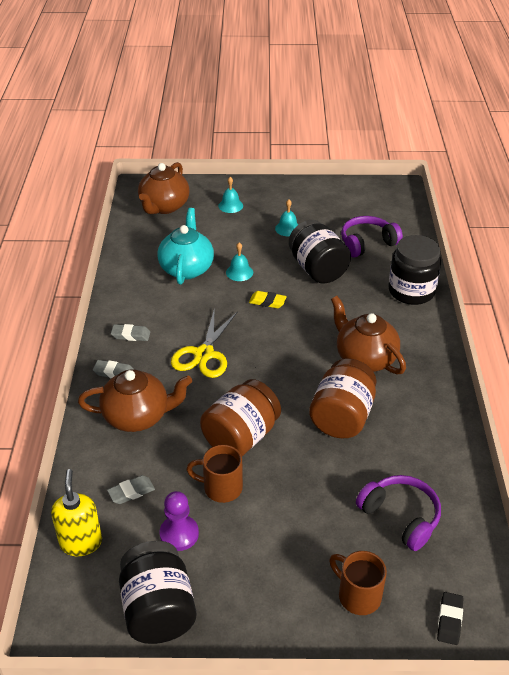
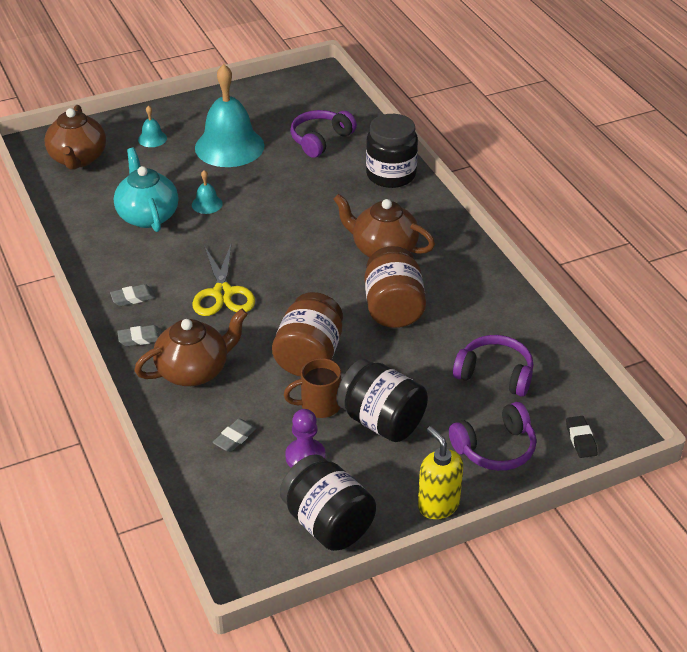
camera: 25 degrees left, 0 degrees up
yellow soap dispenser [51,469,102,556] -> yellow soap dispenser moved to [418,426,463,519]
yellow eraser [249,291,287,308] -> none
turquoise bell [275,199,298,236] -> turquoise bell [195,64,264,167], size x2.38
black jar [289,220,351,284] -> black jar moved to [336,359,428,442]
brown mug [329,551,387,615] -> purple headphones [449,402,536,471]

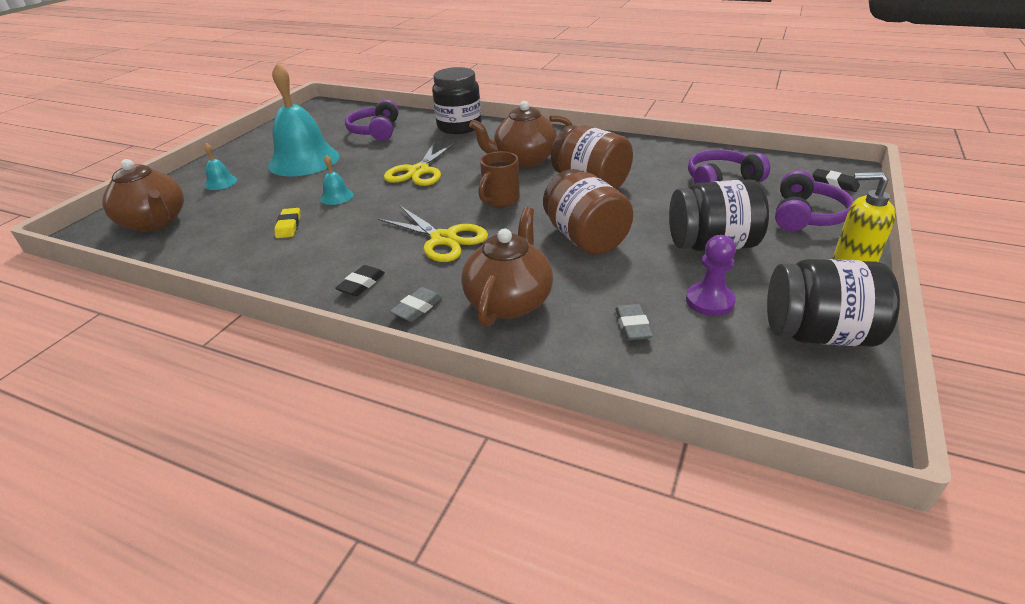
camera: 40 degrees left, 5 degrees down
grey eraser [110,284,155,306] -> black eraser [335,265,385,296]
turquoise teapot [114,148,178,232] -> yellow eraser [274,208,301,238]
brown mug [284,358,341,418] -> brown mug moved to [478,151,520,207]
none -> yellow scissors [384,141,457,186]

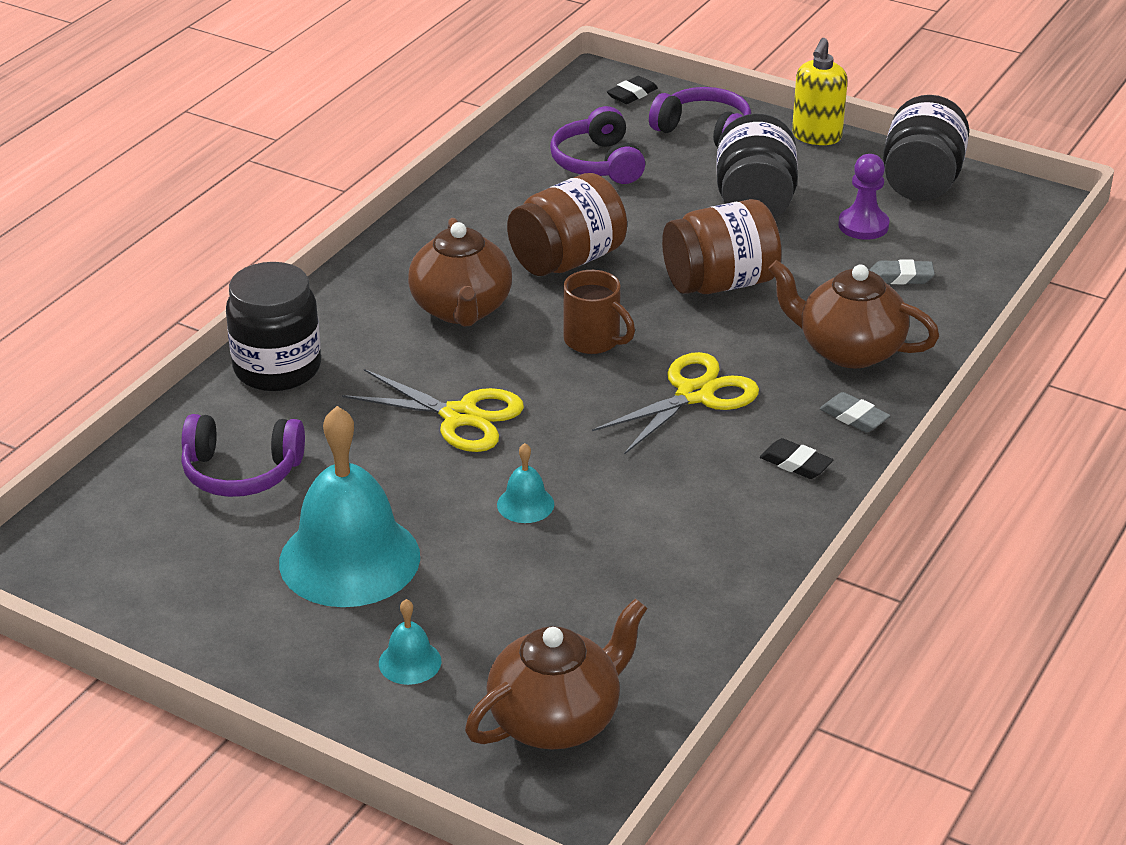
camera: 85 degrees left, 0 degrees up
yellow eraser [274,208,301,238] -> none

